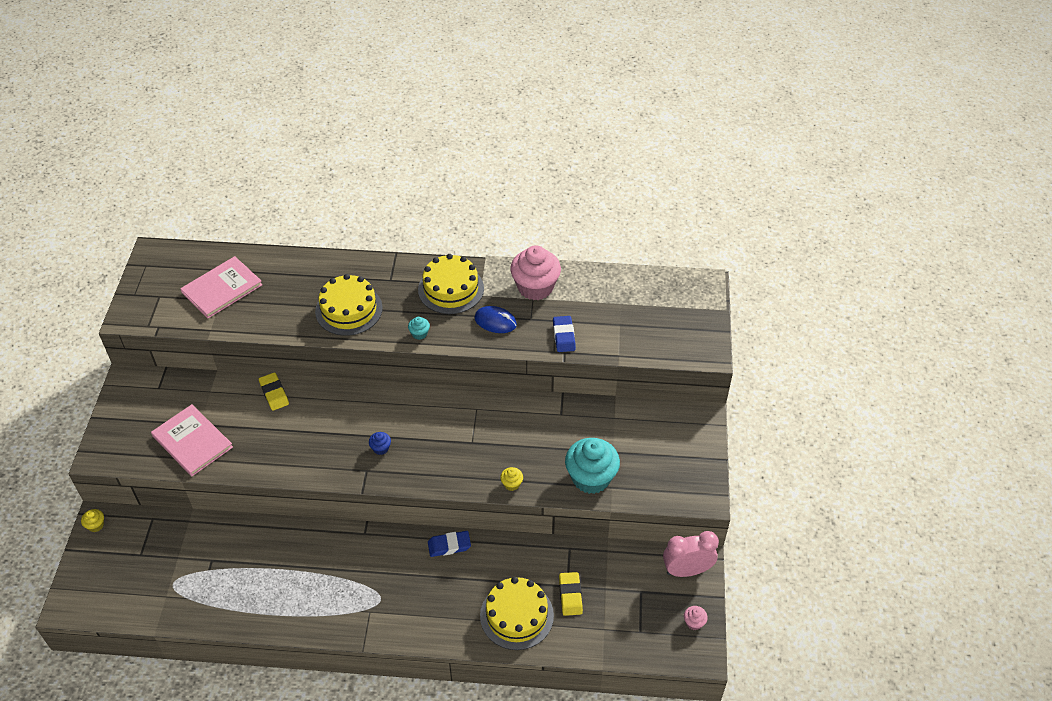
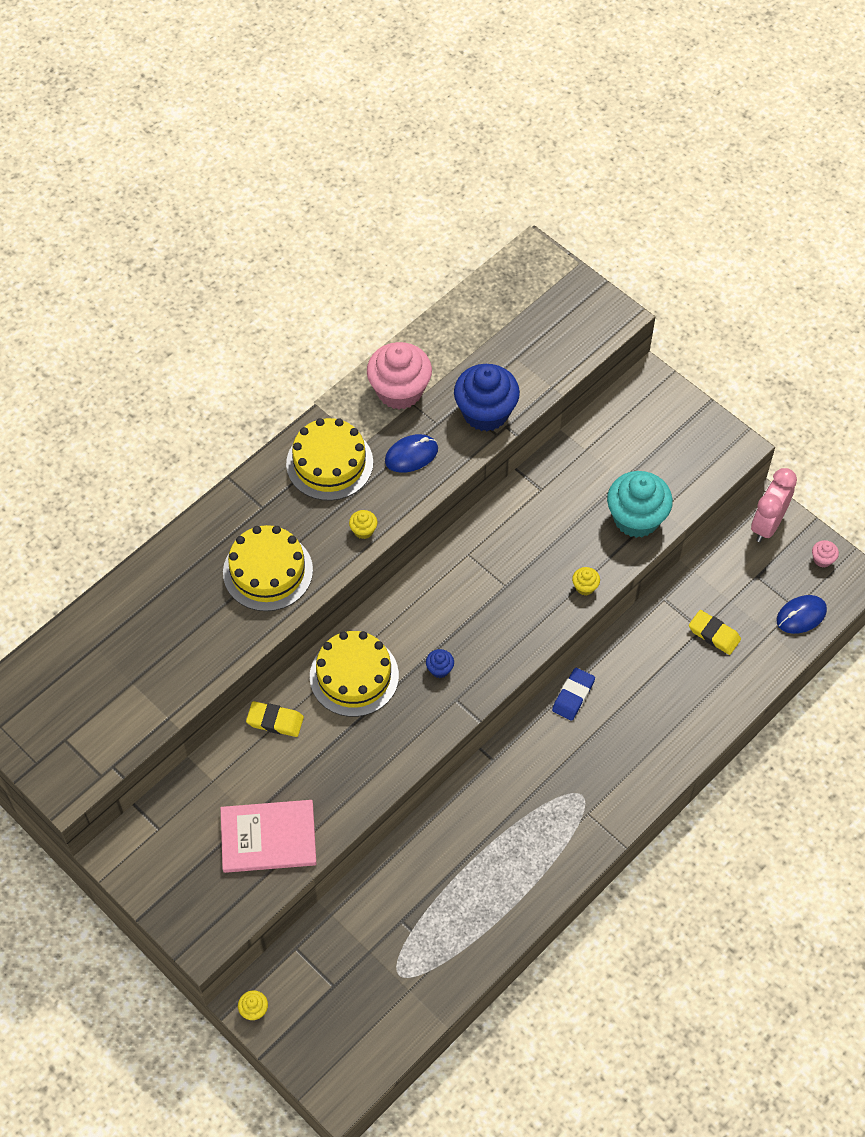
camera: 50 degrees left, 10 degrees up
pink book [180,256,263,318] -> none
turquoise cupcake [408,317,430,340] -> yellow cupcake [349,510,377,539]
yellow cake [480,577,554,650] -> yellow cake moved to [310,631,399,717]
blue eraser [553,316,576,352] -> blue cupcake [454,364,520,431]
none -> blue mouse [776,595,827,634]

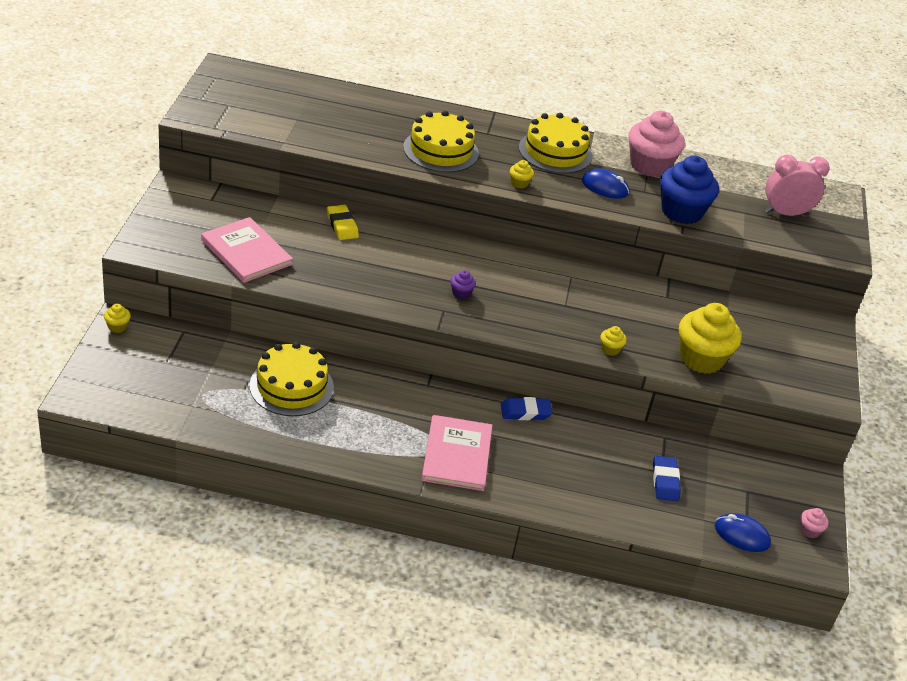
camera: 50 degrees right, 20 degrees down
yellow cake [310,631,399,717] -> yellow cake moved to [249,342,334,416]
blue cupcake [426,649,454,678] -> purple cupcake [450,270,476,299]
turquoise cupcake [607,471,673,538] -> yellow cupcake [679,303,741,374]
yellow eraser [689,610,741,655] -> blue eraser [653,456,681,501]
pink clock [751,468,797,542] -> pink clock moved to [765,155,830,216]
none -> pink book [421,415,492,491]

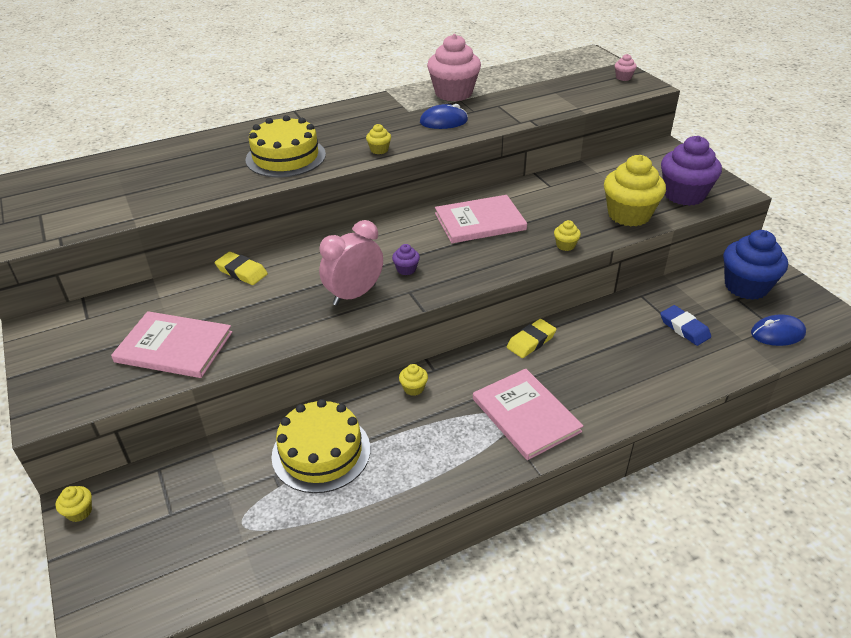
camera: 30 degrees left, 0 degrees up
blue eraser [501,397,552,420] -> yellow eraser [507,319,556,358]
yellow cake [519,113,593,173] -> none
blue cupcake [660,155,719,224] -> blue cupcake moved to [723,230,788,300]
pink clock [765,155,830,216] -> pink clock moved to [319,220,383,306]
pink cupcake [800,508,829,538] -> pink cupcake moved to [615,54,637,81]
none -> yellow cupcake [399,364,428,396]
none -> pink book [435,195,527,243]
none -> purple cupcake [661,136,722,206]

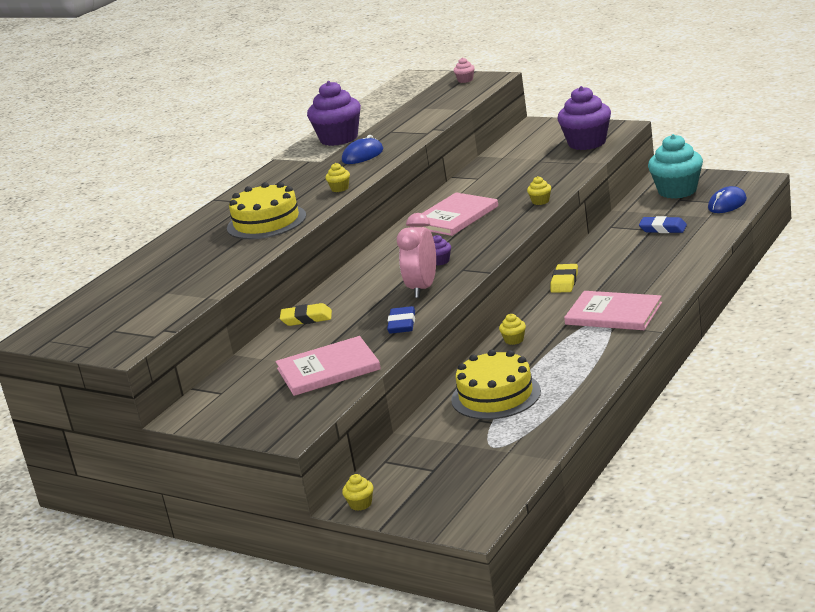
camera: 30 degrees left, 15 degrees down
pink cupcake [427,34,481,101] -> purple cupcake [307,81,361,146]
yellow cupcake [604,155,666,226] -> none
blue cupcake [723,230,788,300] -> turquoise cupcake [648,134,703,199]
none -> blue eraser [387,306,415,334]

